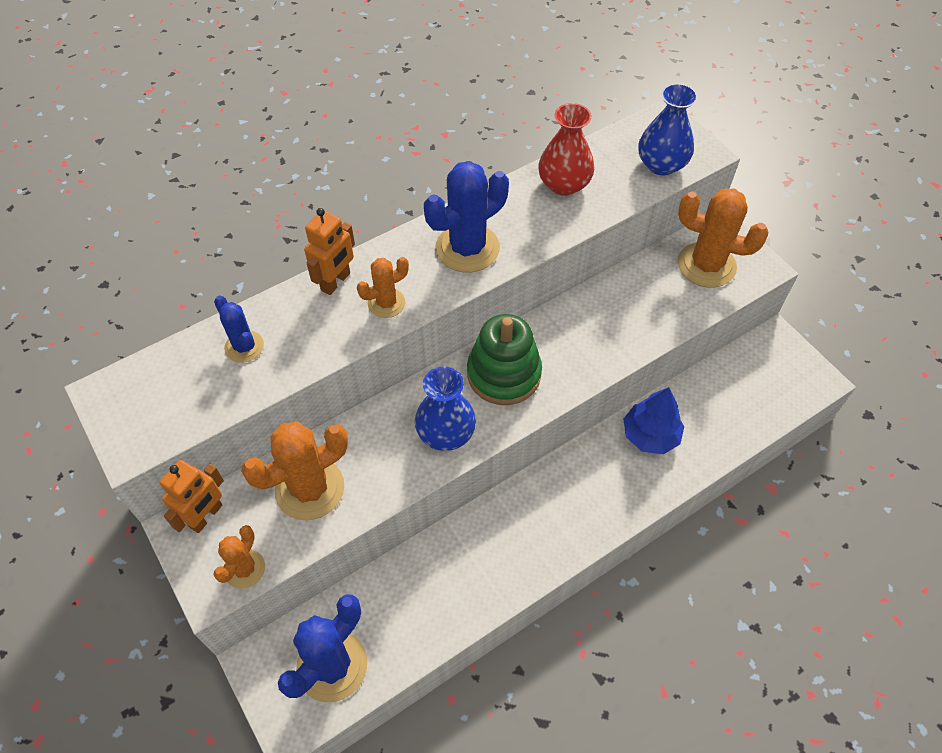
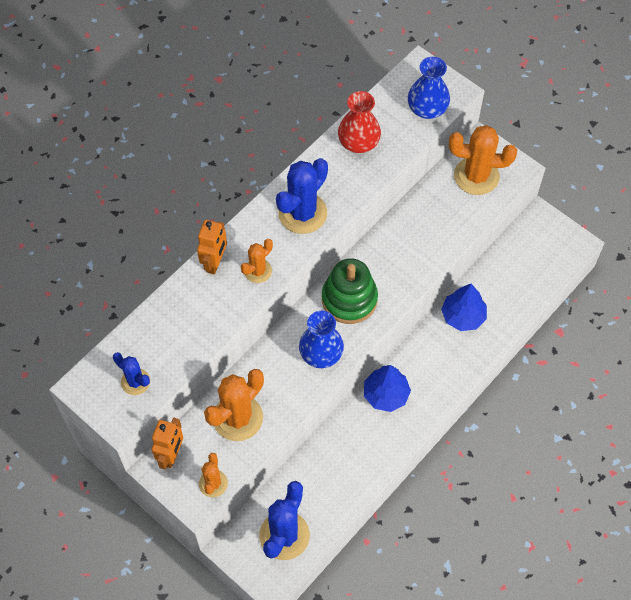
camera: 15 degrees left, 5 degrees up
blue cactus [214,296,264,363] -> blue cactus moved to [113,352,150,395]
none -> blue tree [364,365,411,412]

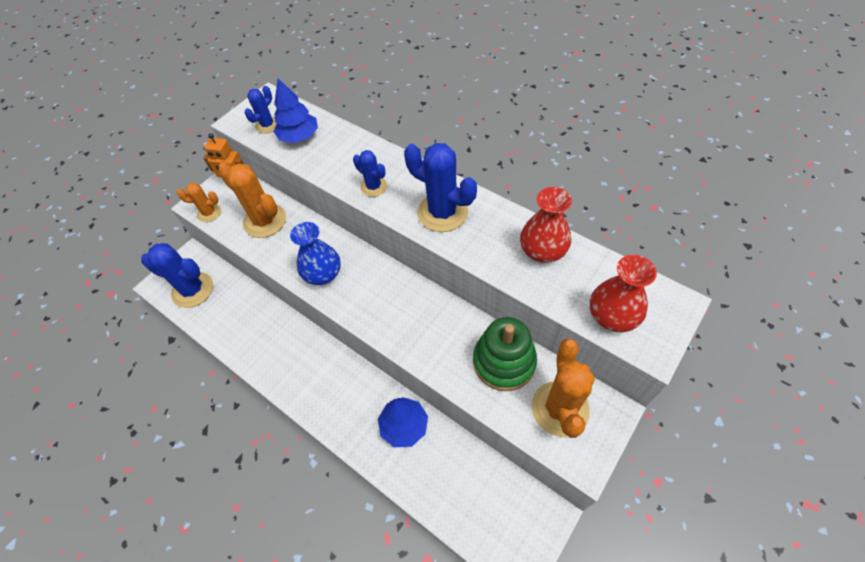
camera: 90 degrees right, 5 degrees down
orange robot [197,220,227,274] -> none
orange cactus [241,239,273,283] -> blue cactus [353,150,387,197]
green stacking toy [322,258,378,324] -> green stacking toy moved to [473,317,537,391]
blue tree [364,365,411,412] -> blue tree moved to [273,78,318,143]
blue vase [408,57,450,119] -> red vase [590,255,657,332]

